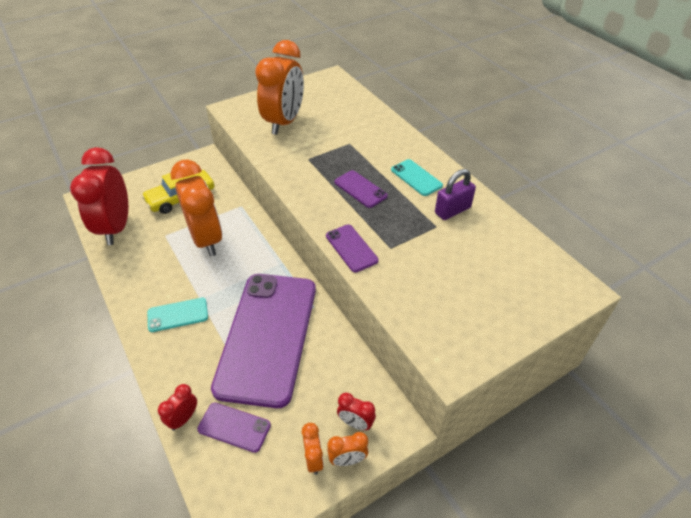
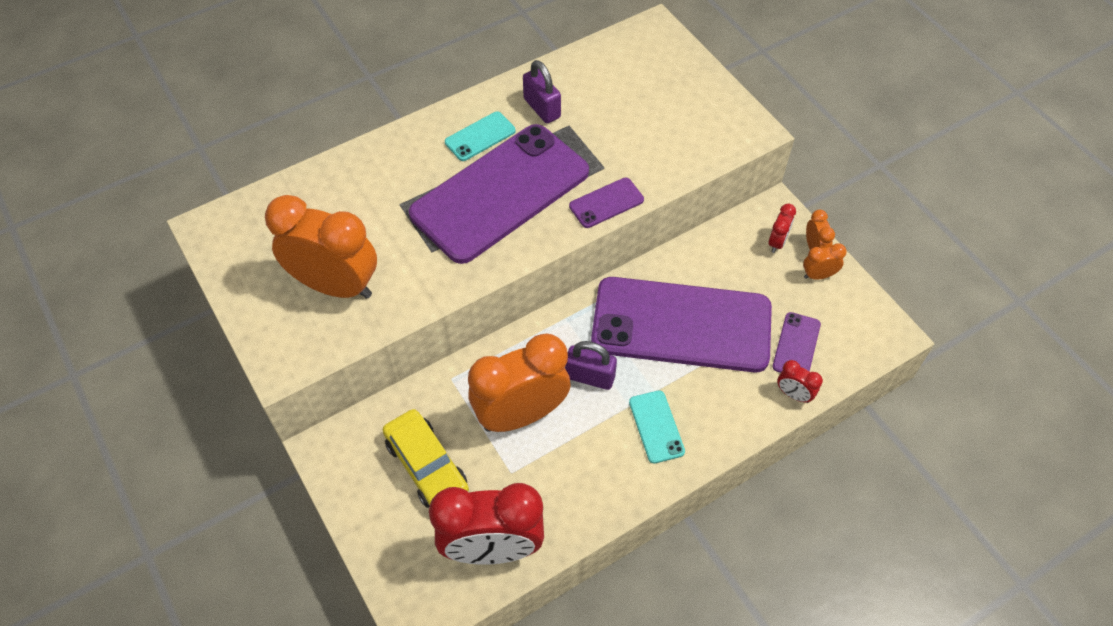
camera: 90 degrees left, 10 degrees up
purple phone [334,170,388,208] -> purple phone [409,124,589,264], size x2.50
none -> purple padlock [565,341,617,390]

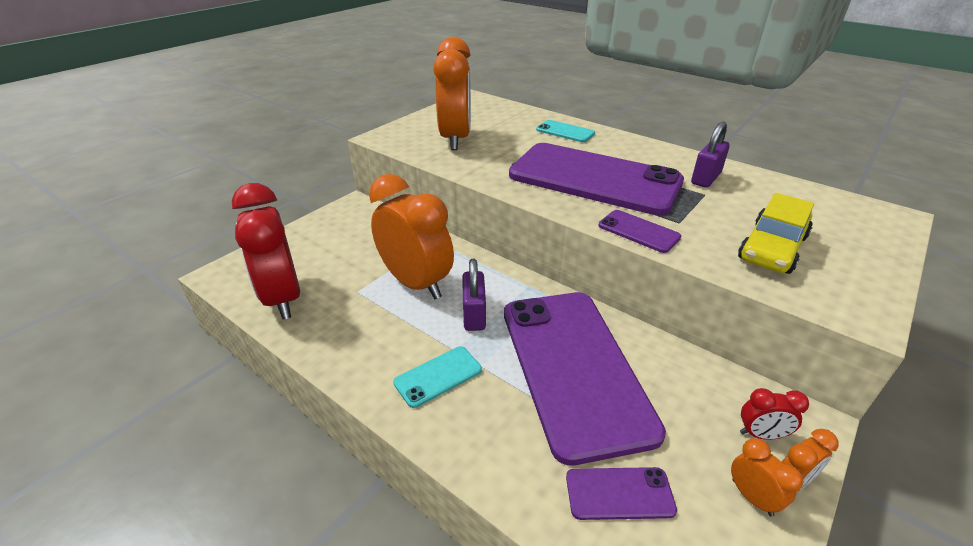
camera: 70 degrees right, 20 degrees down
yellow car [383,409,469,508] -> yellow car moved to [738,193,814,274]
turquoise phone [445,111,516,161] -> turquoise phone moved to [536,120,595,142]
red clock [777,360,823,403] -> none

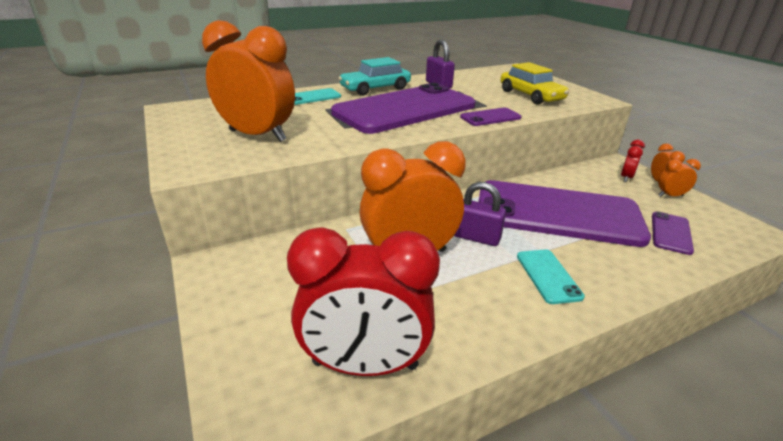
camera: 65 degrees left, 5 degrees down
none -> turquoise car [338,57,411,96]

